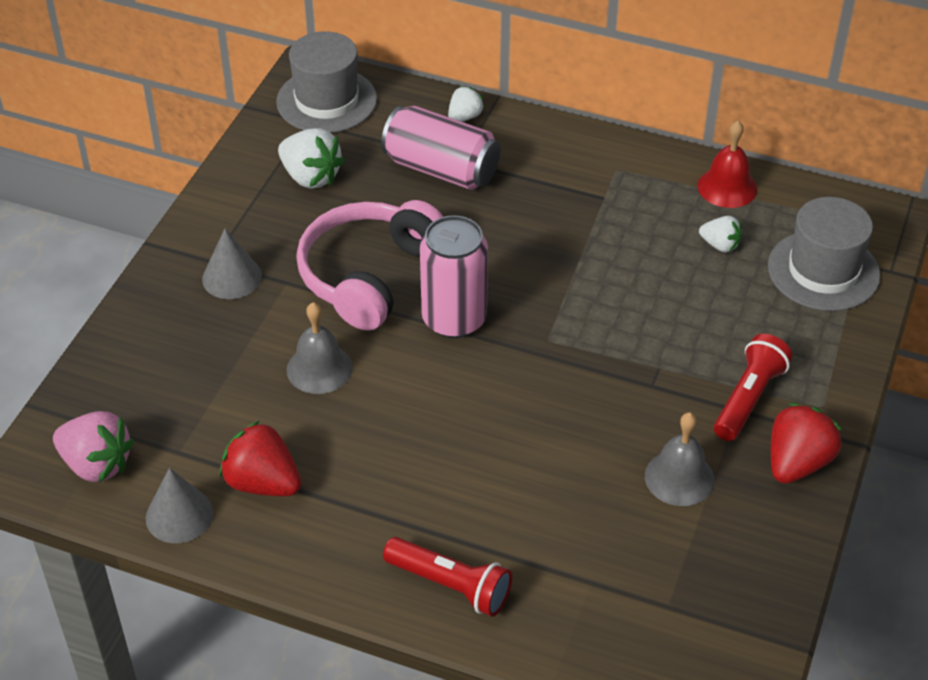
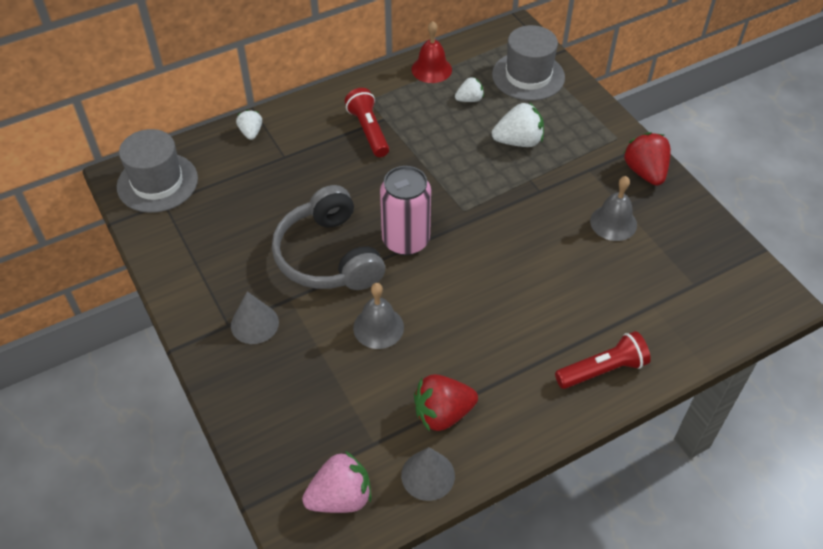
camera: 50 degrees left, 5 degrees up
white strawberry [278,128,345,189] -> white strawberry moved to [492,102,544,147]
pink headphones [296,200,443,331] -> grey headphones [272,185,385,290]
pink can [381,106,500,190] -> none
red flashlight [714,334,793,441] -> red flashlight moved to [345,88,389,157]

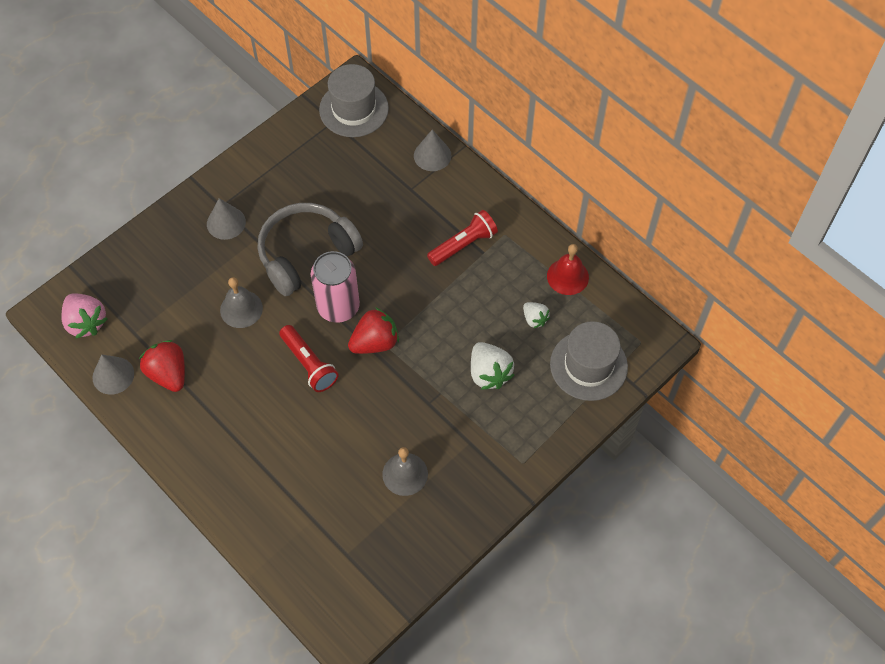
camera: 75 degrees right, 10 degrees up
white strawberry [236,110,262,140] -> grey cone [414,129,451,171]
red flashlight [555,331,651,389] -> red flashlight moved to [279,325,339,392]
red strawberry [624,132,671,186] -> red strawberry moved to [348,307,399,354]

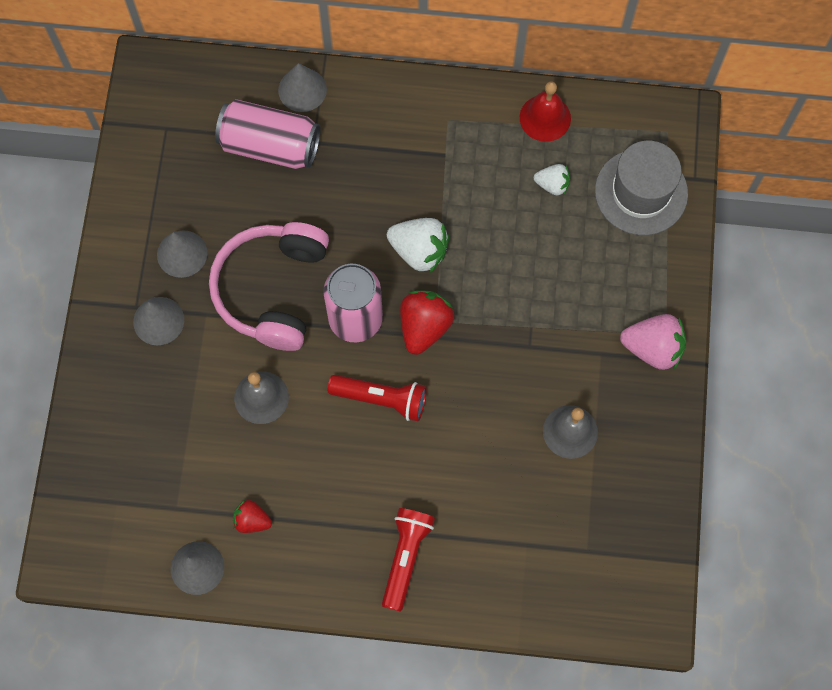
camera: 40 degrees left, 10 degrees up
pink strawberry [61,293,108,339] -> pink strawberry moved to [620,314,686,370]
red strawberry [139,340,185,392] -> red strawberry [233,500,272,533], size x0.59
grey headphones [257,203,363,296] -> pink headphones [209,222,329,351]
grey hat [319,64,389,137] -> none
red flashlight [427,210,498,266] -> red flashlight moved to [382,508,435,612]
white strawberry [471,342,514,390] -> white strawberry moved to [387,218,449,273]
none -> grey cone [157,230,207,278]
none -> pink can [215,99,321,169]

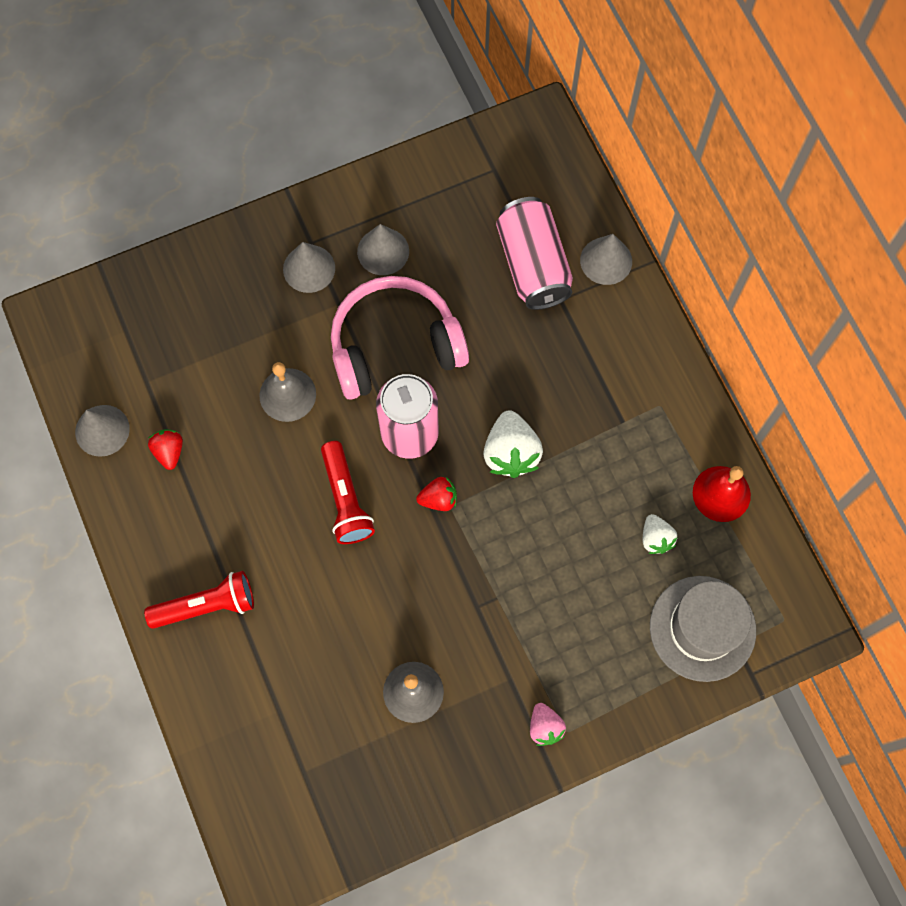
camera: 60 degrees right, 0 degrees up
red strawberry [400,290,454,355] -> red strawberry [416,477,457,511], size x0.59
pink strawberry [620,314,686,370] -> pink strawberry [530,703,566,746], size x0.59

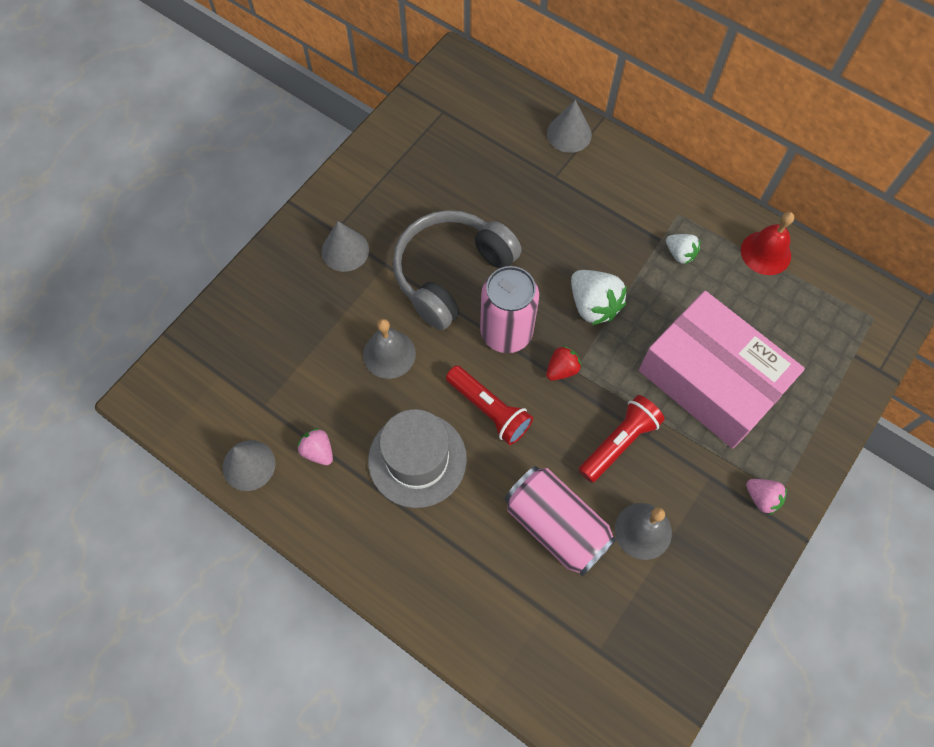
camera: 30 degrees left, 5 degrees down
red flashlight [144,571,254,629] -> red flashlight moved to [579,395,665,483]
red strawberry [148,429,183,470] -> pink strawberry [297,428,333,465]
pink headphones [331,276,469,400] -> grey headphones [393,210,522,330]
grey cone [357,224,409,275] -> none
pink can [496,197,573,310] -> pink can moved to [505,466,617,577]
white strawberry [643,514,677,554] -> white strawberry moved to [666,234,701,265]
grey hat [650,576,756,682] -> grey hat moved to [368,409,467,508]
none -> pink box [639,291,805,449]

